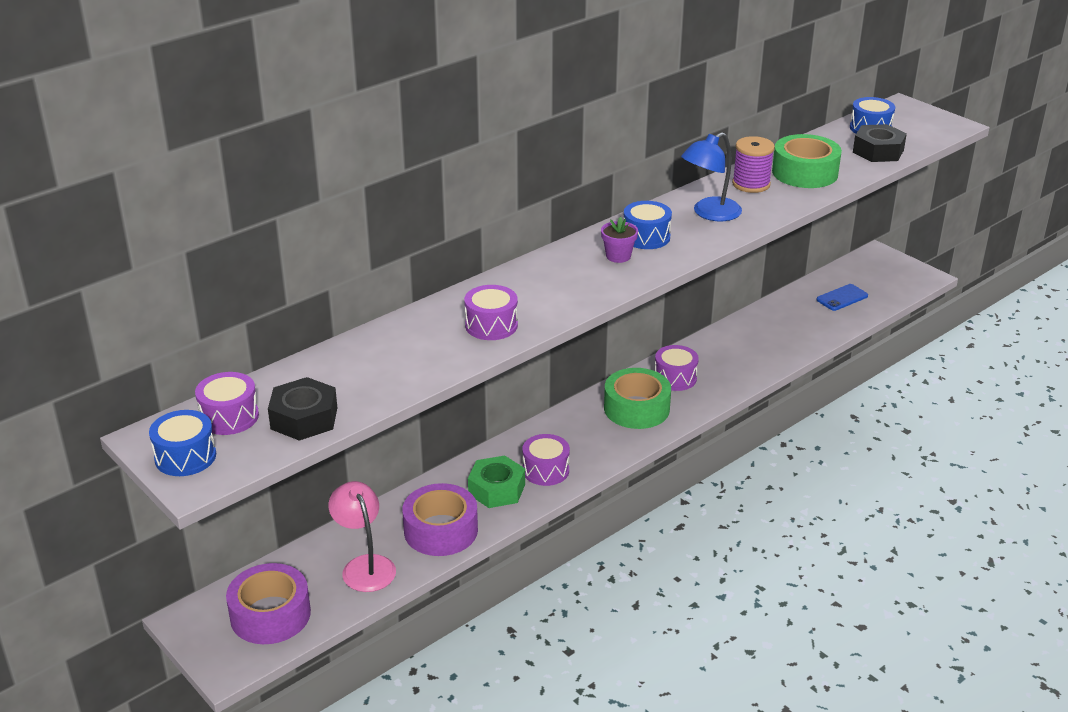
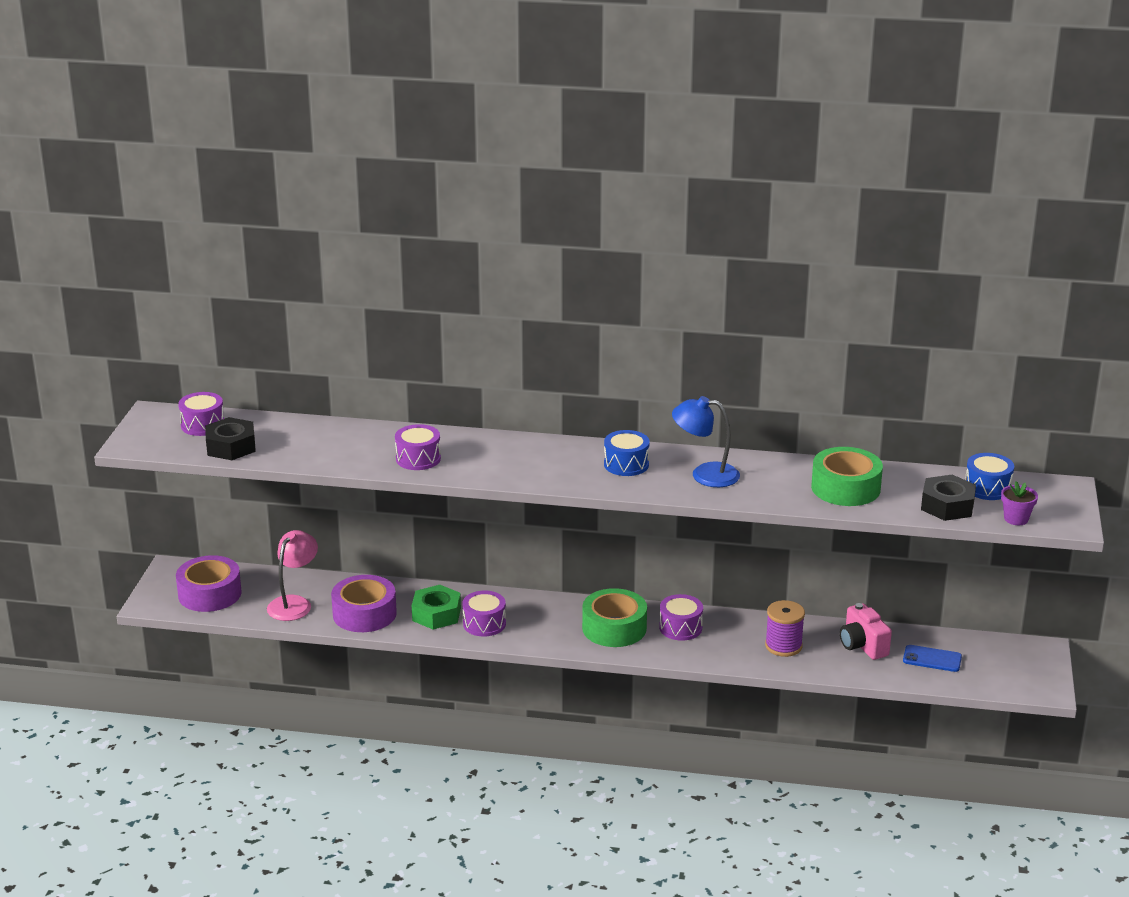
camera: 50 degrees right, 5 degrees down
blue drum [149,410,216,476] -> none
purple flower pot [601,217,638,263] -> purple flower pot moved to [1001,481,1038,525]
purple spool [732,136,775,193] -> purple spool moved to [765,600,805,657]
none -> pink camera [840,603,892,660]

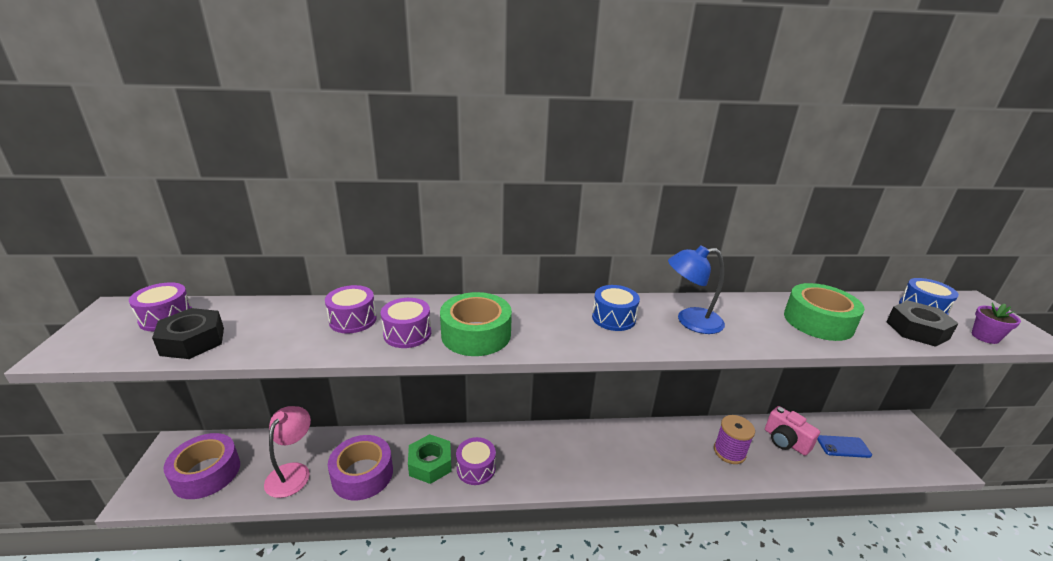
camera: 15 degrees left, 0 degrees up
green tape [582,588,647,647] -> green tape moved to [440,292,512,356]
purple drum [659,594,703,641] -> purple drum moved to [325,285,377,334]

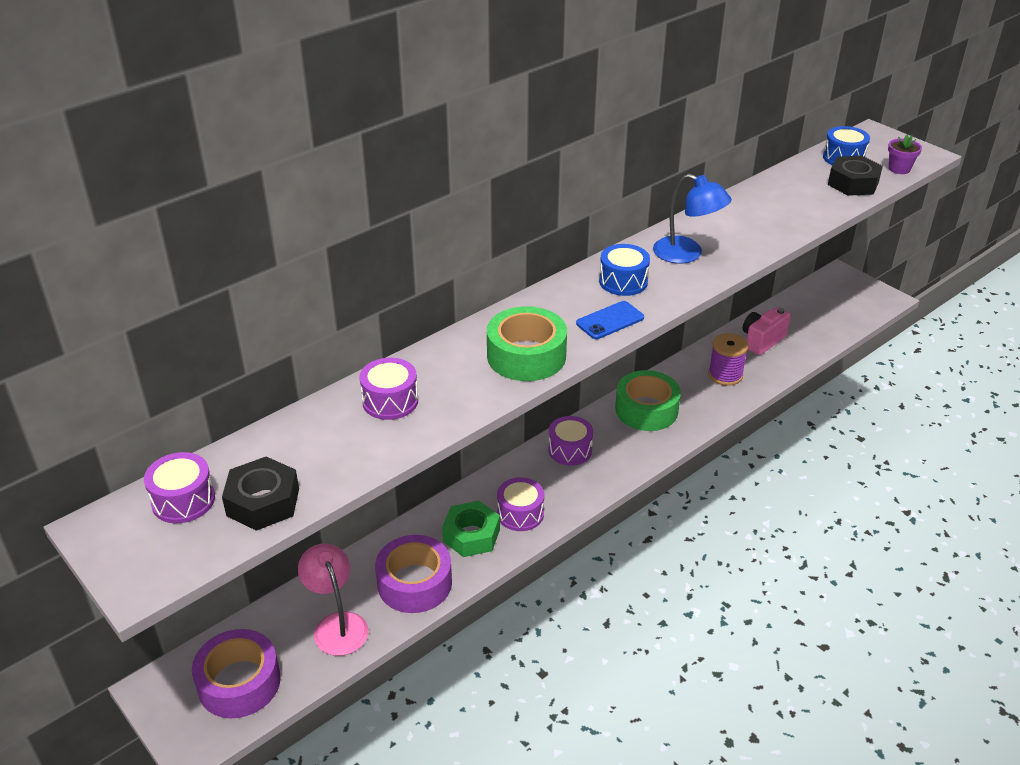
camera: 35 degrees left, 10 degrees up
purple drum [381,298,431,348] -> purple drum moved to [548,416,593,466]
blue lamp [668,245,725,334] -> blue lamp turned 105 degrees counterclockwise [653,174,732,264]
pink camera [765,406,820,456] -> pink camera turned 120 degrees clockwise [742,307,791,355]
green tape [784,283,865,341] -> green tape moved to [615,370,681,431]
blue phone [817,435,872,458] -> blue phone moved to [576,301,644,339]

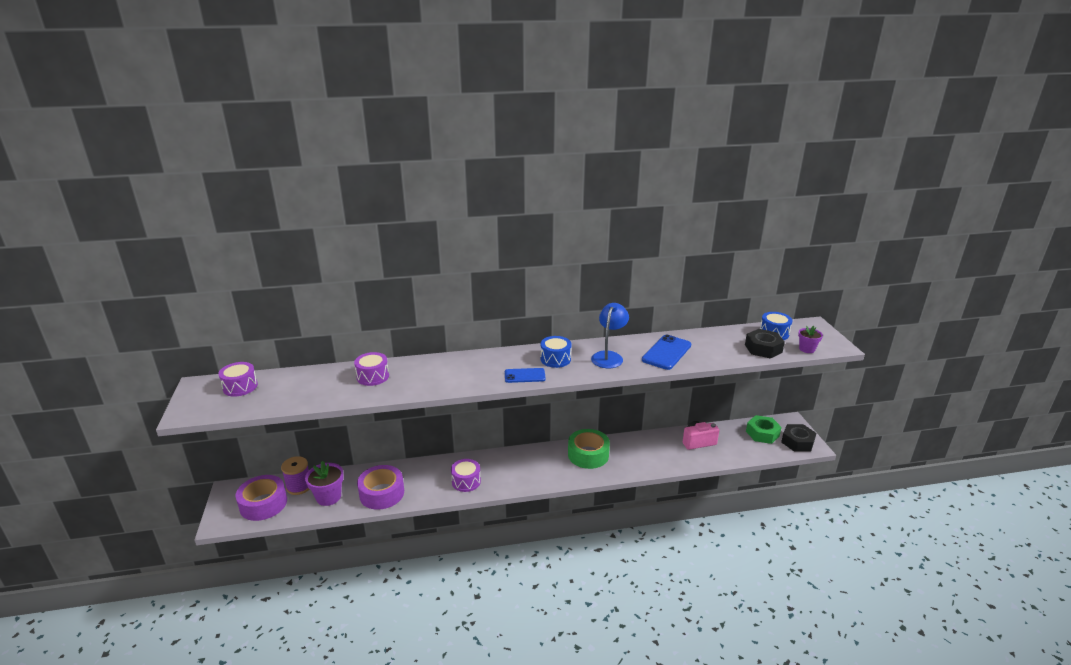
camera: 30 degrees right, 10 degrees down
black nut [222,457,299,531] -> black nut moved to [781,424,817,452]
pink lamp [298,544,369,656] -> purple flower pot [305,461,344,506]
green nut [442,501,500,557] -> green nut moved to [746,415,782,444]
green tape [487,306,567,381] -> none
purple drum [548,416,593,466] -> none
blue lamp [653,174,732,264] -> blue lamp turned 135 degrees counterclockwise [591,303,629,368]
purple spool [708,333,748,386] -> purple spool moved to [281,456,309,495]
none -> blue phone [642,335,691,370]

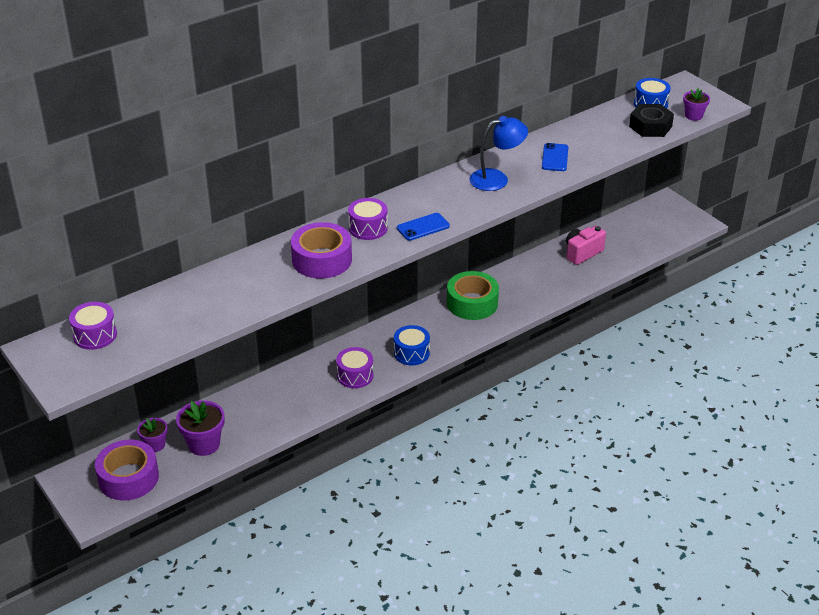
camera: 25 degrees left, 10 degrees up
purple spool [281,456,309,495] -> purple flower pot [137,418,168,452]
purple drum [354,352,389,386] -> purple drum moved to [348,198,388,240]
purple tape [357,465,404,510] -> purple tape moved to [291,222,352,279]
blue drum [541,336,571,368] -> blue drum moved to [394,325,430,365]
blue lamp [591,303,629,368] -> blue lamp turned 75 degrees clockwise [469,116,528,191]
blue phone [642,335,691,370] -> blue phone [542,143,568,171], size x0.65
green nut [746,415,782,444] -> none
black nut [781,424,817,452] -> none

